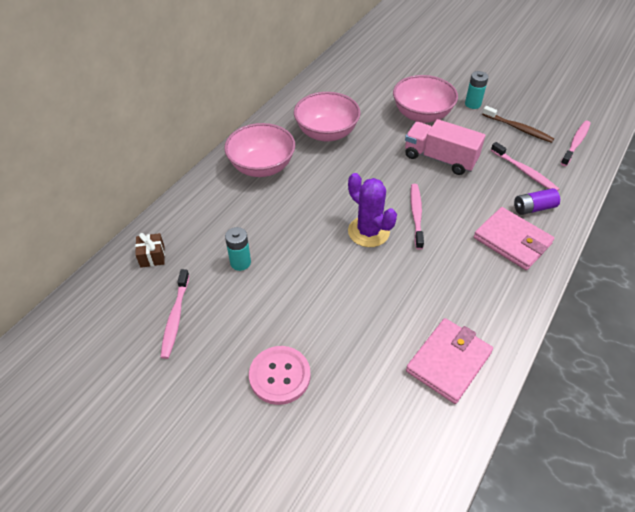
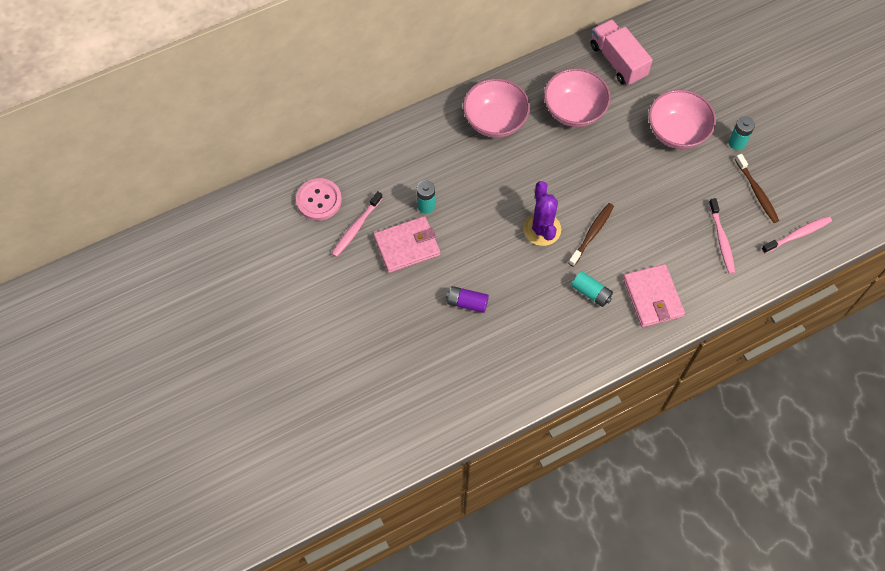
camera: 30 degrees right, 15 degrees up
brown gift [135,233,165,268] -> none
pink button [249,346,311,405] -> pink button moved to [296,178,342,221]
pink truck [405,119,485,175] -> pink truck moved to [590,19,653,86]
pink wallet [406,318,493,404] -> pink wallet moved to [373,216,440,273]
pink toothbrush [410,184,424,250] -> brown toothbrush [568,203,614,267]
purple battery [514,188,560,215] -> purple battery moved to [446,286,489,313]
none -> turquoise battery [571,271,613,307]

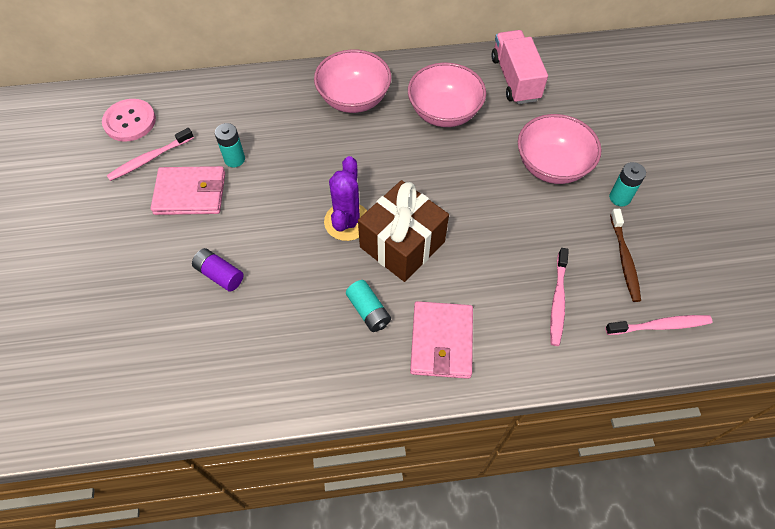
camera: 20 degrees right, 5 degrees down
brown toothbrush [568,203,614,267] -> brown gift [358,180,449,282]

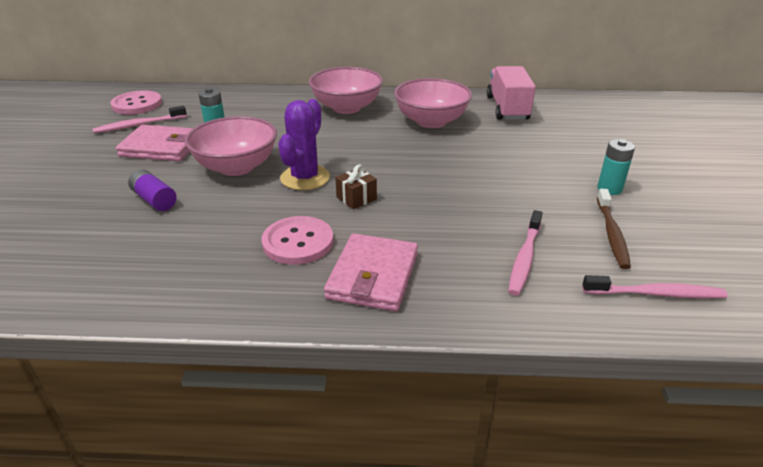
camera: 10 degrees right, 25 degrees down
turquoise battery [346,280,391,332] -> pink button [262,216,334,265]
brown gift [358,180,449,282] -> brown gift [335,164,377,209], size x0.43
pink bowl [518,114,601,184] -> pink bowl moved to [185,116,277,176]

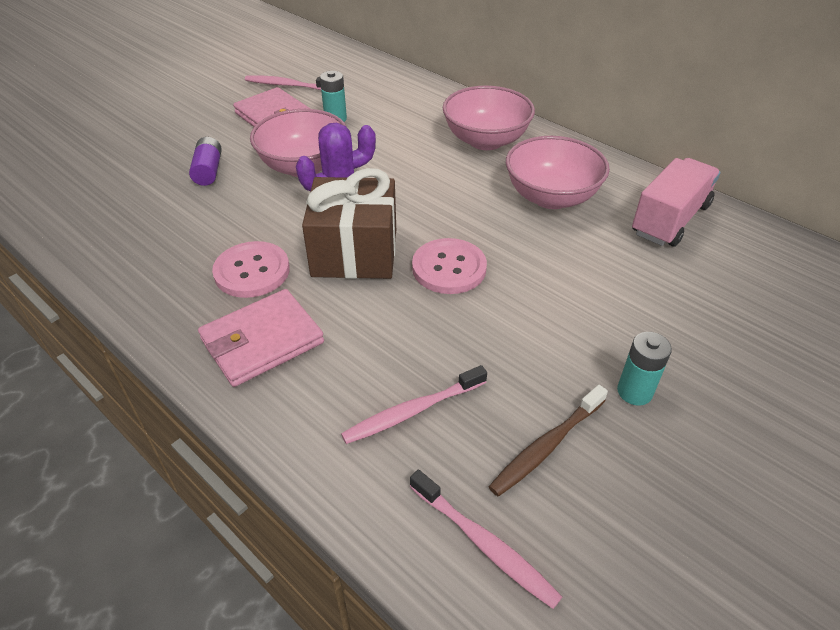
camera: 40 degrees right, 10 degrees up
pink button [111,90,162,115] -> pink button moved to [412,238,487,294]
brown gift [335,164,377,209] -> brown gift [302,168,396,279], size x2.32

